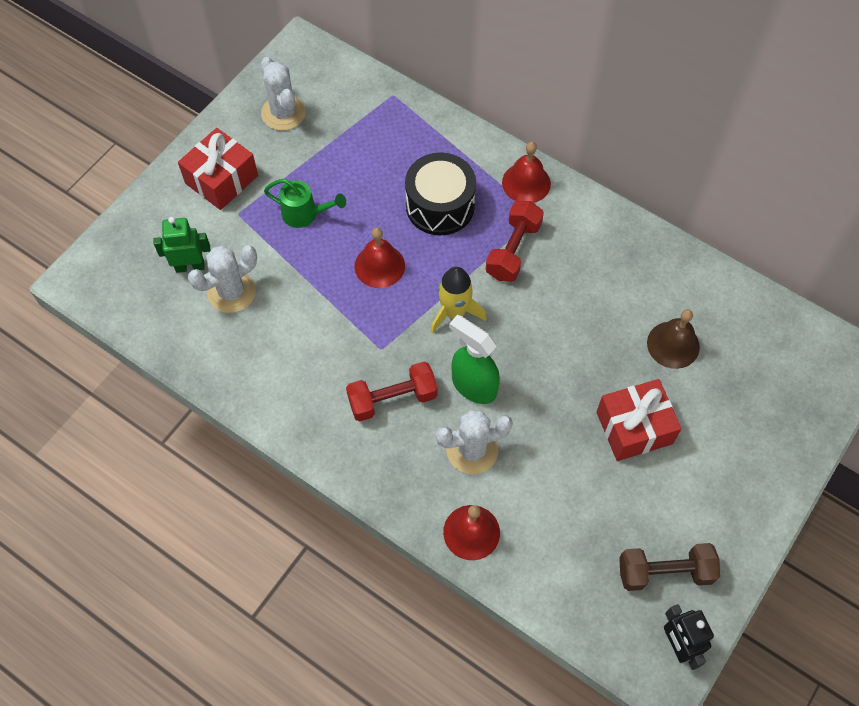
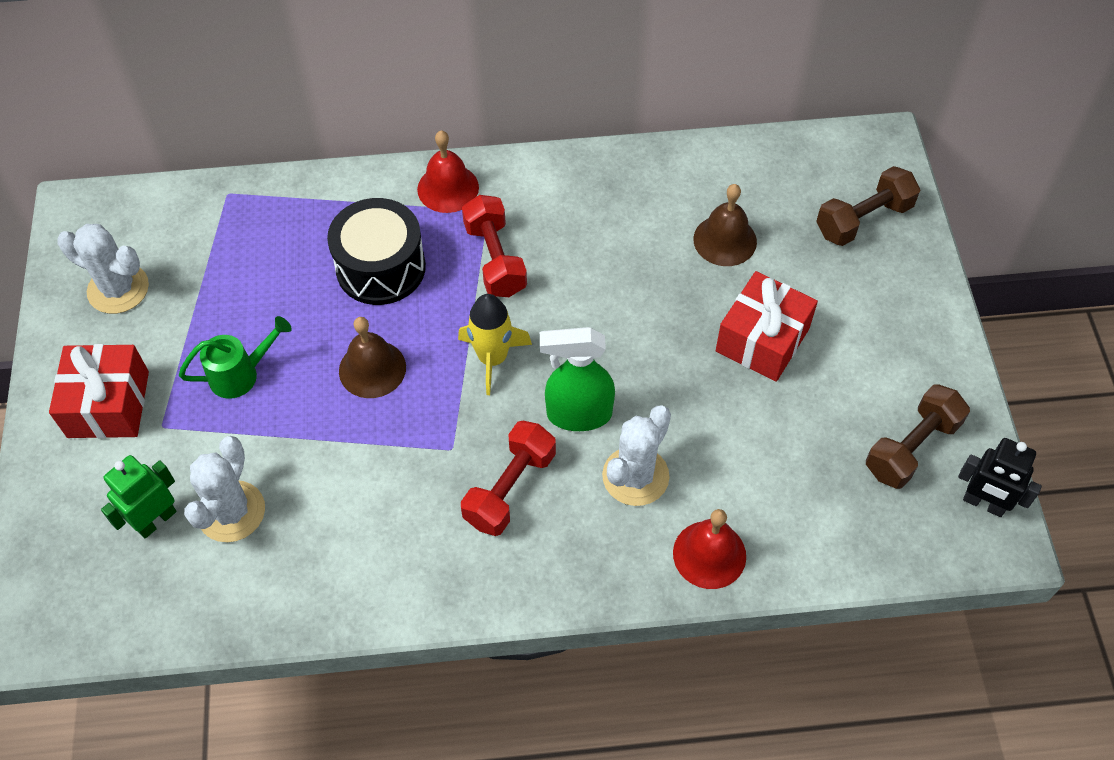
camera: 40 degrees left, 5 degrees down
red bell [355,227,405,288] -> brown bell [339,317,406,398]
none -> brown dumbbell [816,166,920,246]

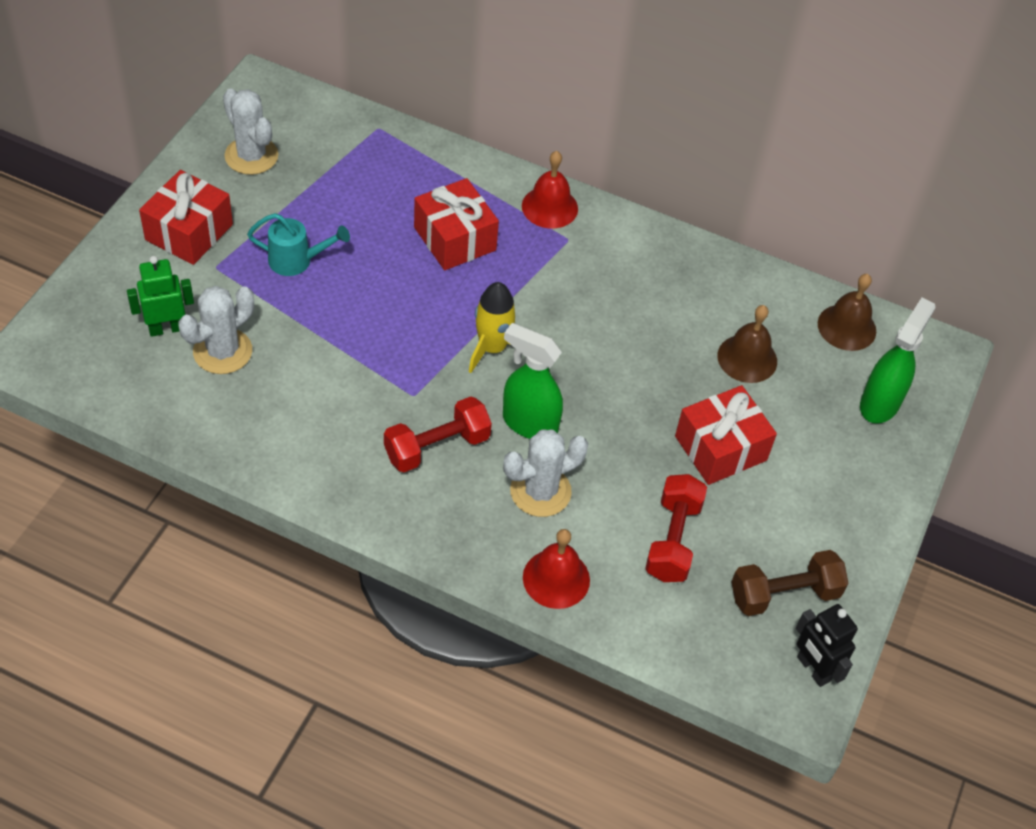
camera: 25 degrees right, 5 degrees down
green watering can [179,316,292,399] -> turquoise watering can [247,213,350,276]
black drum [327,198,426,305] -> red gift [414,178,499,270]
brown bell [339,317,406,398] -> brown bell moved to [818,274,876,351]
red dumbbell [462,195,527,297] -> red dumbbell moved to [645,474,707,582]
brown dumbbell [816,166,920,246] -> green spray bottle [860,298,936,424]

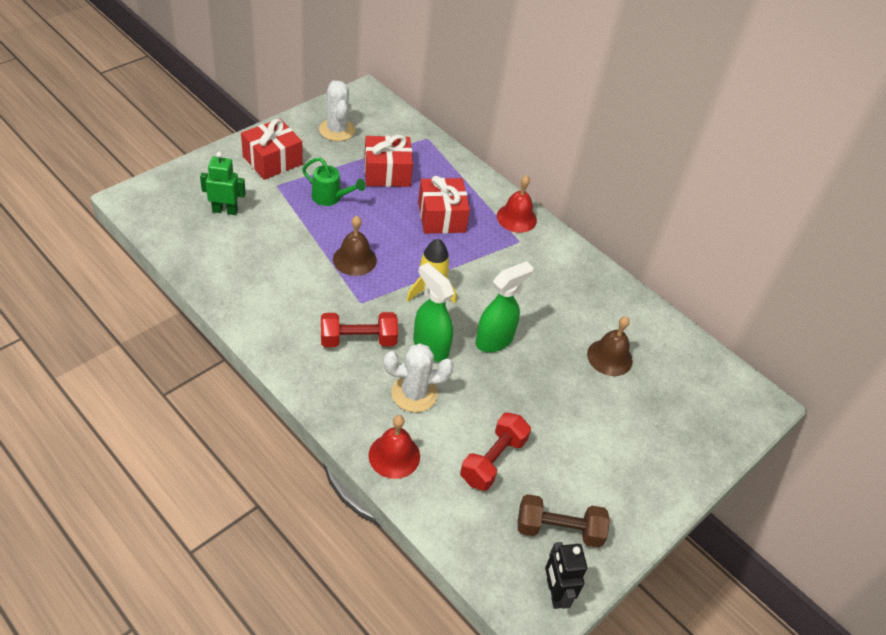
camera: 20 degrees right, 5 degrees down
white cactus [178,286,254,374] -> none
turquoise watering can [247,213,350,276] -> green watering can [302,158,366,206]
red gift [675,385,777,485] -> red gift moved to [364,135,413,187]
brown bell [818,274,876,351] -> brown bell moved to [333,216,377,276]
green spray bottle [860,298,936,424] -> green spray bottle moved to [475,261,533,352]

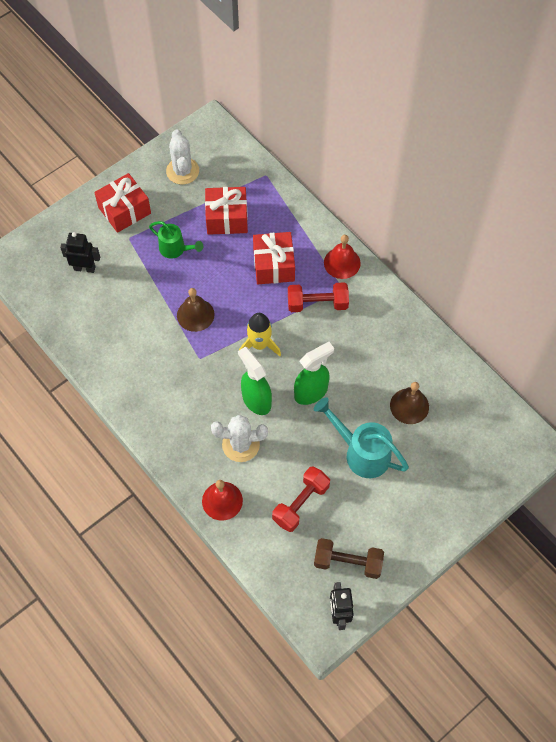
camera: 10 degrees right, 15 degrees up
green robot [200,152,246,215] -> black robot [60,232,100,273]
red dumbbell [321,312,398,347] -> red dumbbell moved to [288,282,349,312]
none -> turquoise watering can [314,397,409,478]

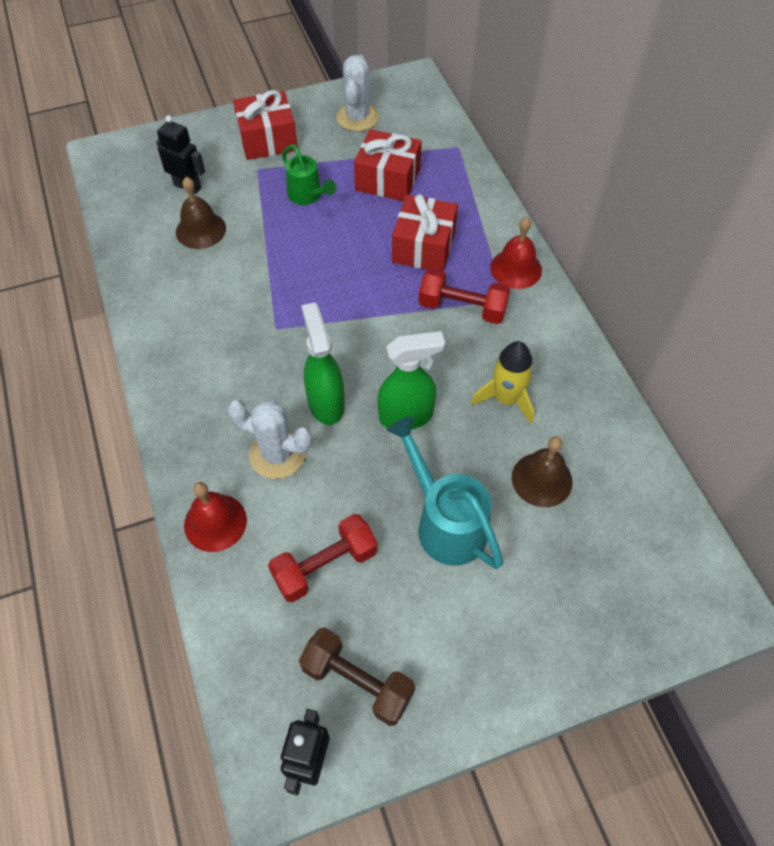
camera: 20 degrees right, 5 degrees down
brown bell [177,288,214,332] -> brown bell moved to [176,177,226,249]
yellow rocket [239,313,281,356] -> yellow rocket moved to [471,341,534,423]

